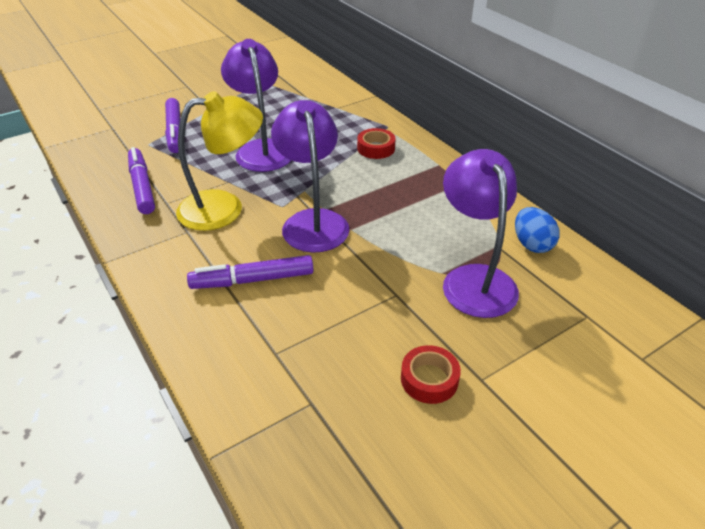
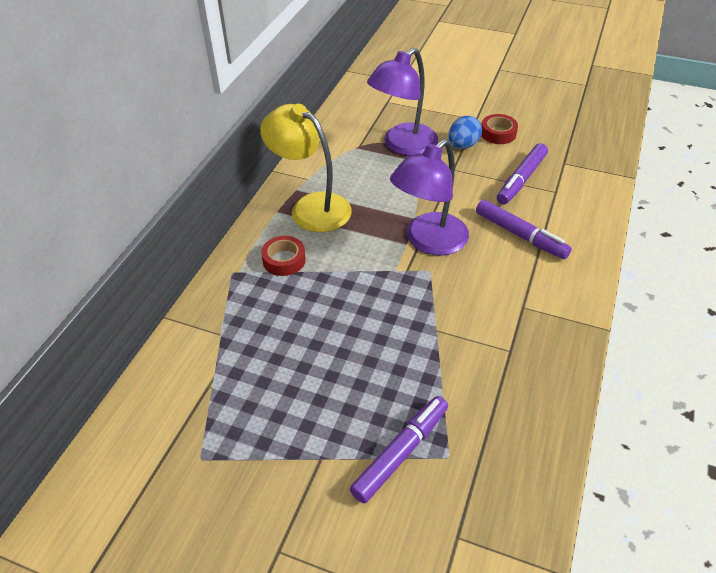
camera: 125 degrees left, 5 degrees up
purple marker [128,147,155,214] -> purple marker moved to [497,143,548,205]
yellow lamp [176,91,263,231] -> yellow lamp moved to [260,104,352,232]
purple lamp [221,39,291,172] -> none
blue egg [515,207,560,253] -> blue egg moved to [448,116,482,149]

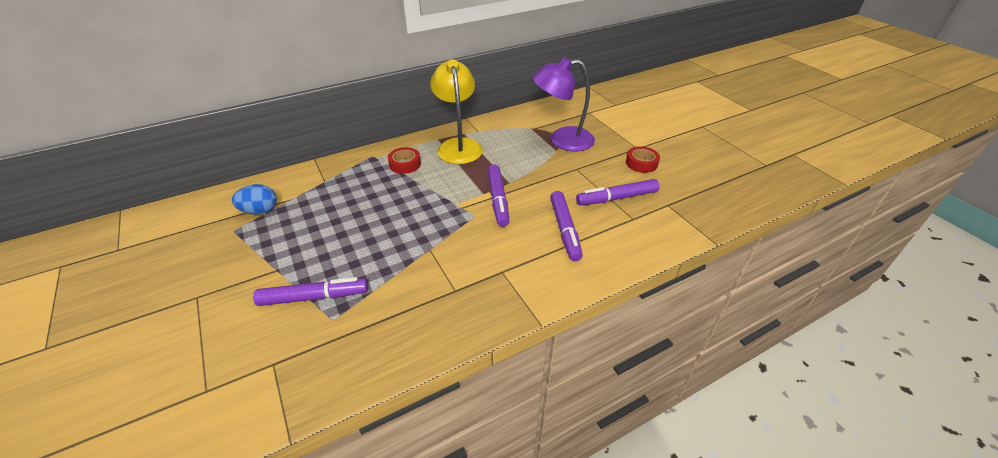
camera: 40 degrees right, 5 degrees down
purple lamp [390,139,469,256] -> purple marker [487,164,509,227]
blue egg [448,116,482,149] -> blue egg moved to [232,184,277,215]

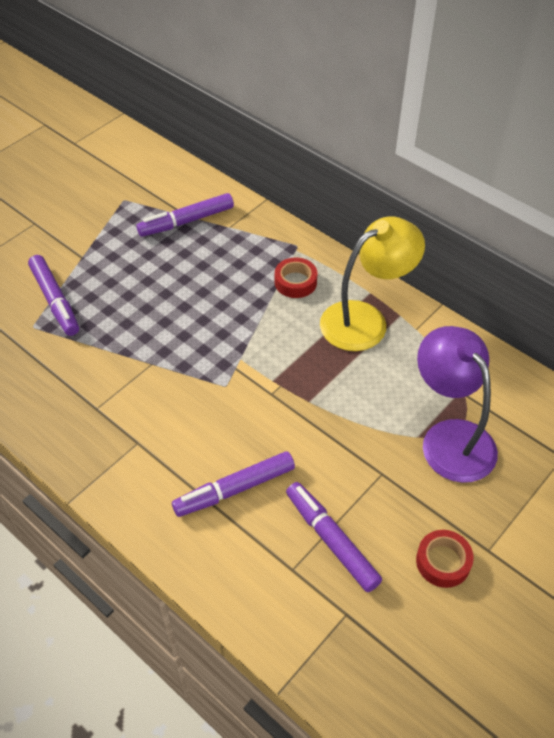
camera: 70 degrees right, 10 degrees up
blue egg [232,184,277,215] -> none
purple marker [487,164,509,227] -> purple marker moved to [136,193,234,237]

